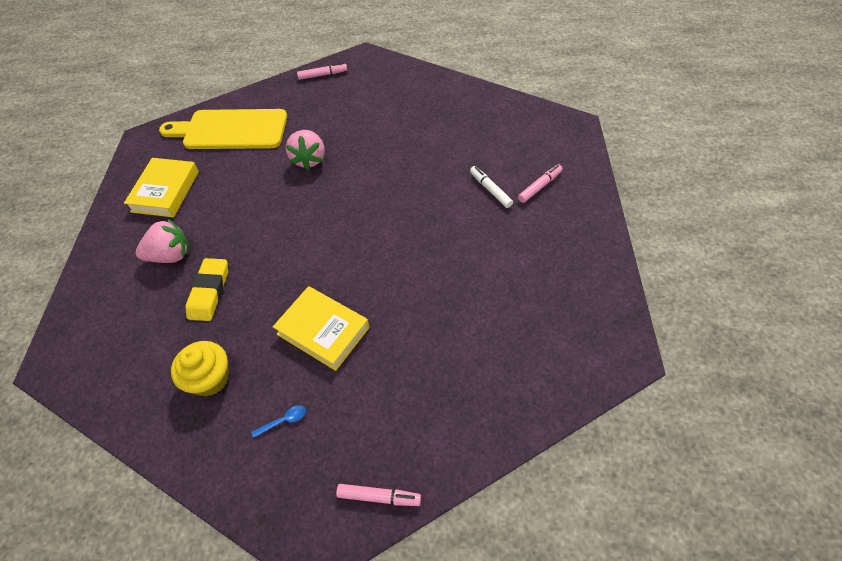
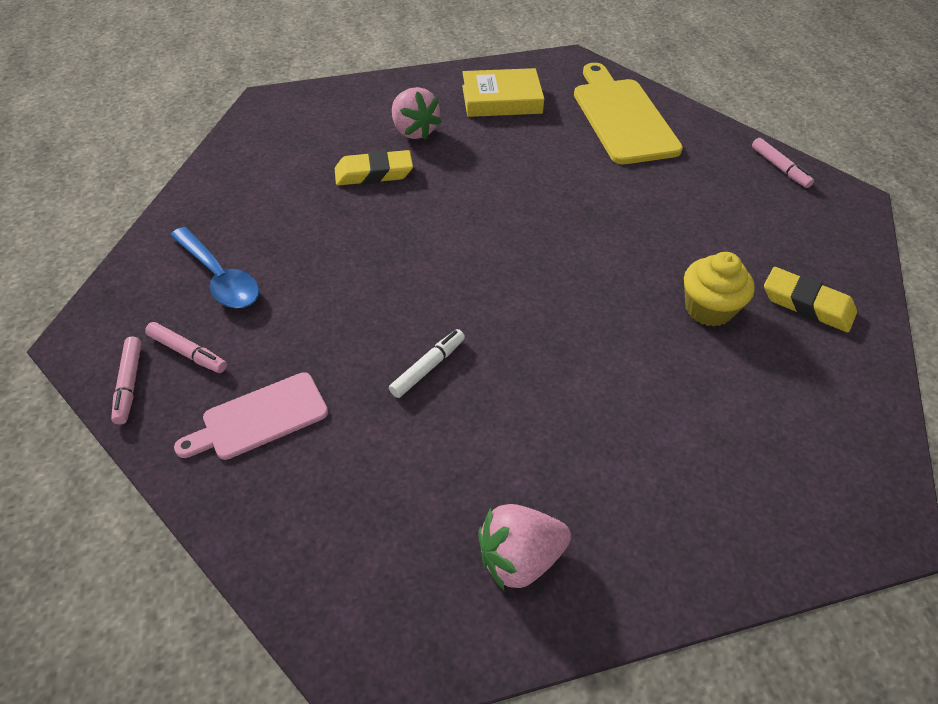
camera: 70 degrees right, 5 degrees down
yellow cupcake [171,341,229,397] -> yellow cupcake moved to [684,252,755,327]
blue spoon [251,405,306,438] -> blue spoon [170,227,259,308], size x2.27
yellow book [273,286,370,371] -> none
pink strawberry [286,130,325,170] -> pink strawberry moved to [478,504,571,590]
white marker [470,166,513,208] -> white marker moved to [389,329,465,398]
pink marker [518,164,563,203] -> pink marker moved to [145,322,227,373]
none -> pink cutting board [174,372,328,460]
none -> yellow eraser [764,267,857,332]

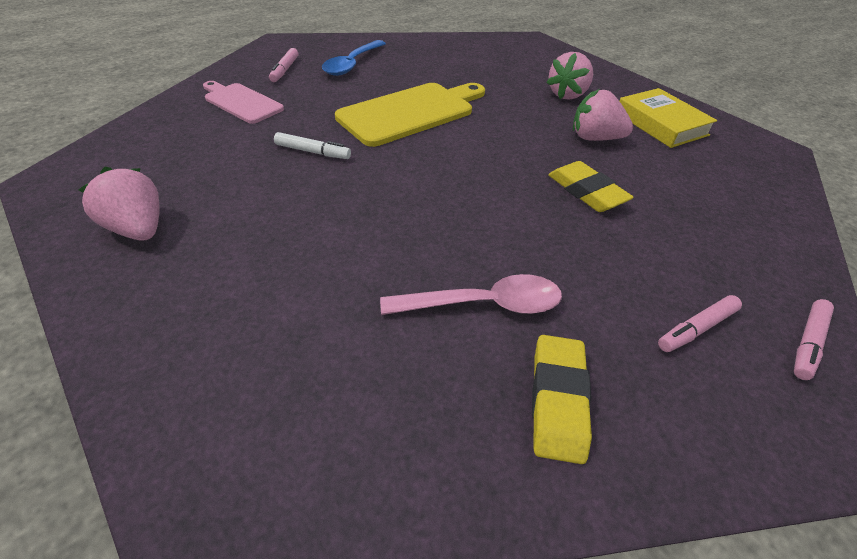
camera: 65 degrees right, 5 degrees down
pink marker [111,337,142,425] -> pink marker moved to [658,295,742,352]
yellow eraser [335,150,413,186] -> yellow eraser moved to [548,161,634,212]
yellow cutting board [574,63,683,164] -> yellow cutting board moved to [335,83,485,147]
yellow cupcake [684,252,755,327] -> pink spoon [380,274,562,315]
none -> pink strawberry [573,89,633,141]

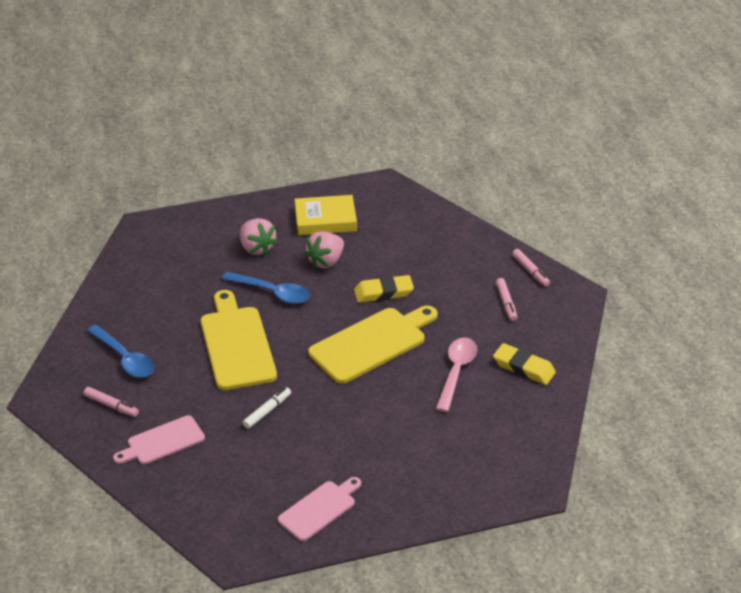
camera: 65 degrees left, 5 degrees down
pink strawberry [79,167,160,241] -> pink cutting board [278,477,361,541]
none -> blue spoon [222,272,310,304]
none -> yellow cutting board [308,306,438,384]

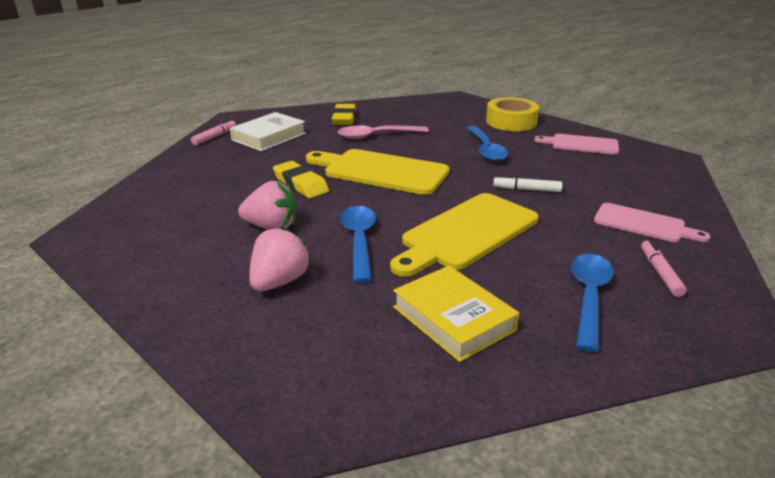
camera: 120 degrees left, 10 degrees down
yellow book [295,195,357,235] -> yellow book moved to [393,266,519,362]
pink marker [496,278,517,321] -> white book [230,112,306,151]
none -> blue spoon [467,126,508,161]
none -> yellow tape [486,97,539,131]

